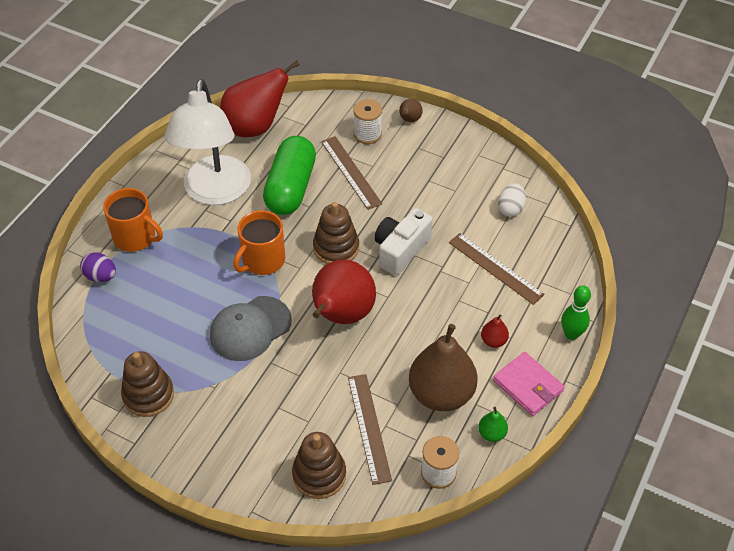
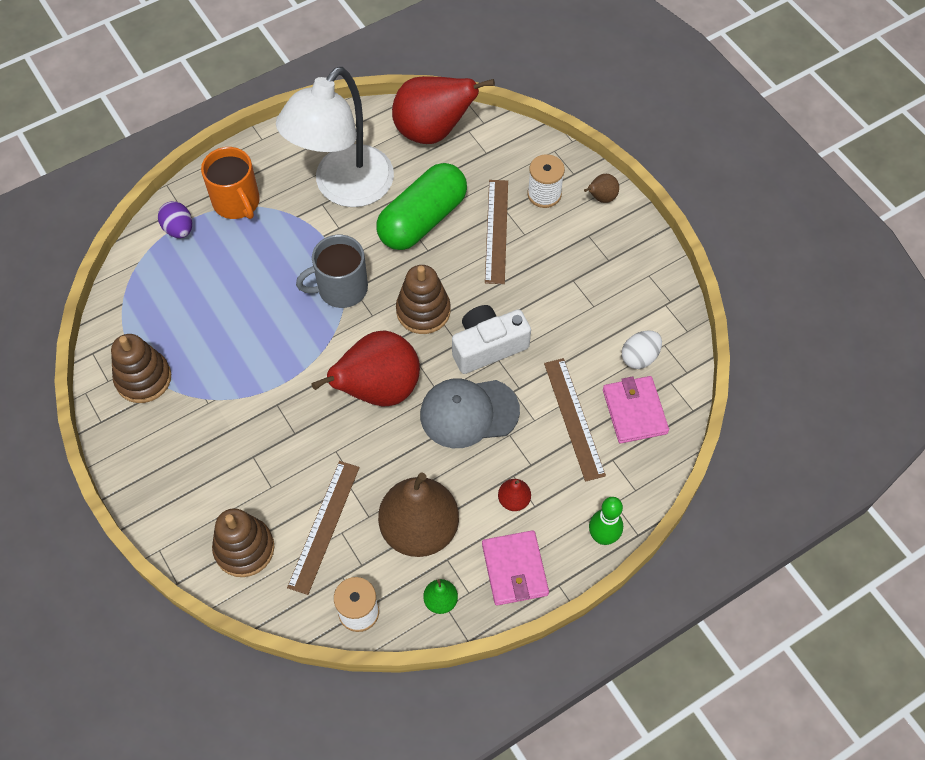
camera: 30 degrees right, 10 degrees up
grey cap [210,296,292,361] -> grey cap moved to [420,378,520,448]
orange mug [233,210,285,275] -> grey mug [296,235,368,308]
none -> pink wallet [603,376,669,444]

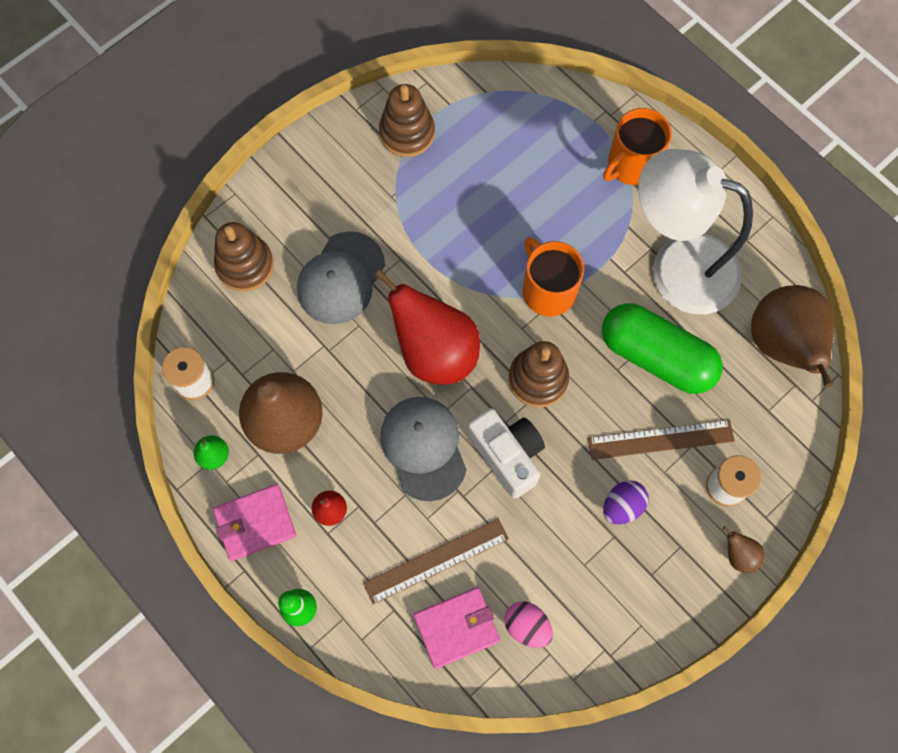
camera: 80 degrees right, 10 degrees up
purple egg [158,201,192,238] -> purple egg moved to [603,480,649,524]
brown ruler [287,461,360,595] -> none
grey mug [296,235,368,308] -> orange mug [523,237,584,316]
red pear [392,76,495,144] -> brown pear [751,285,835,388]
white egg [622,330,662,369] -> pink egg [504,601,553,648]
none -> grey cap [297,231,385,324]

